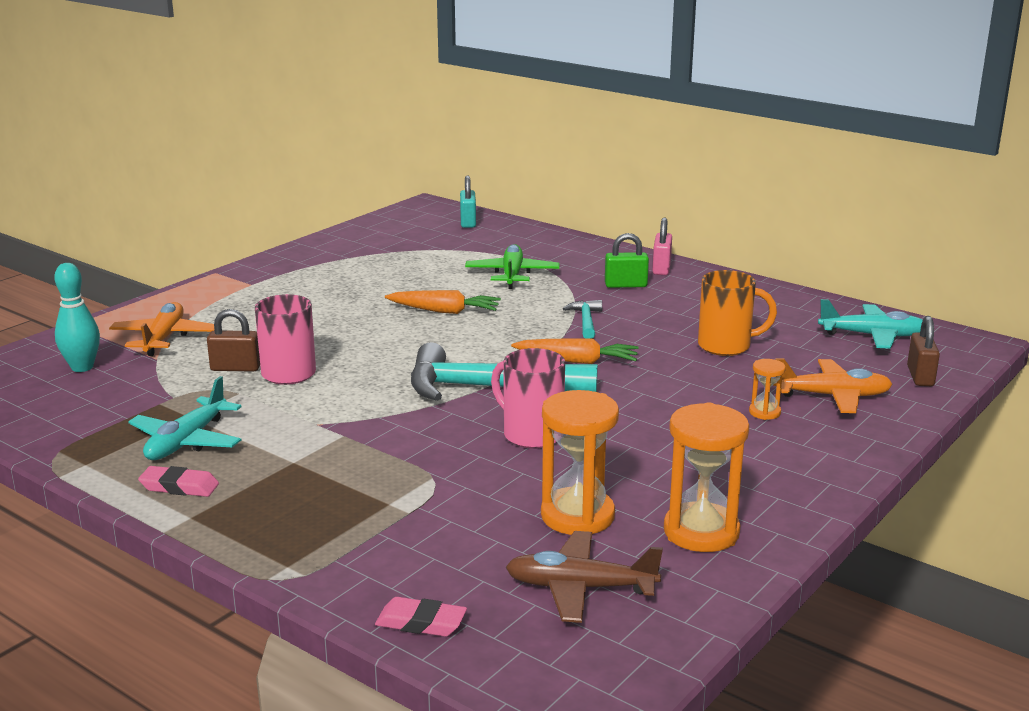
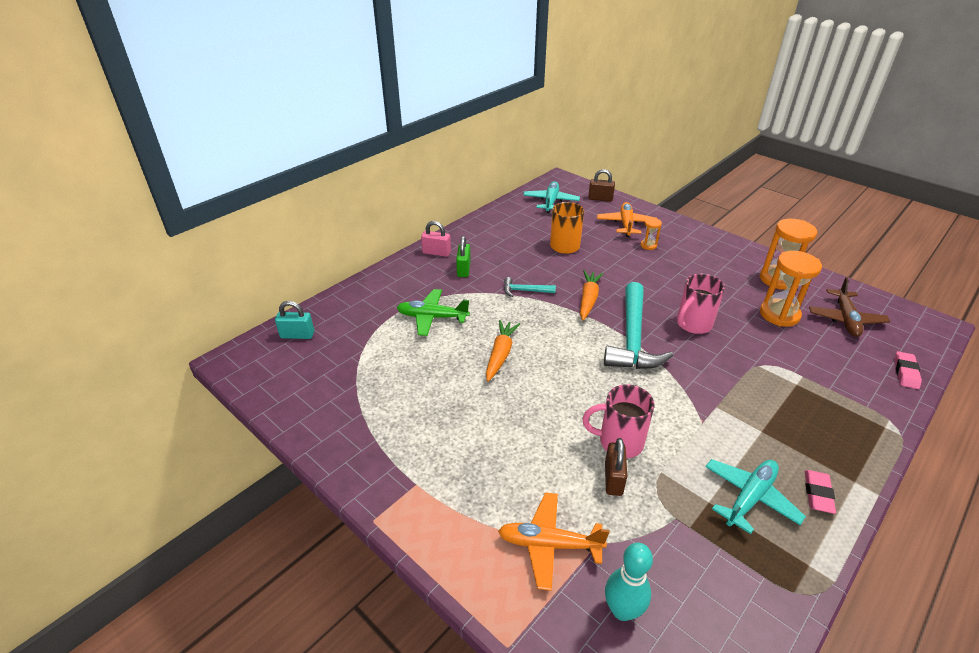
camera: 85 degrees left, 15 degrees up
turquoise plane [129,376,241,460] -> turquoise plane turned 75 degrees counterclockwise [705,459,806,534]

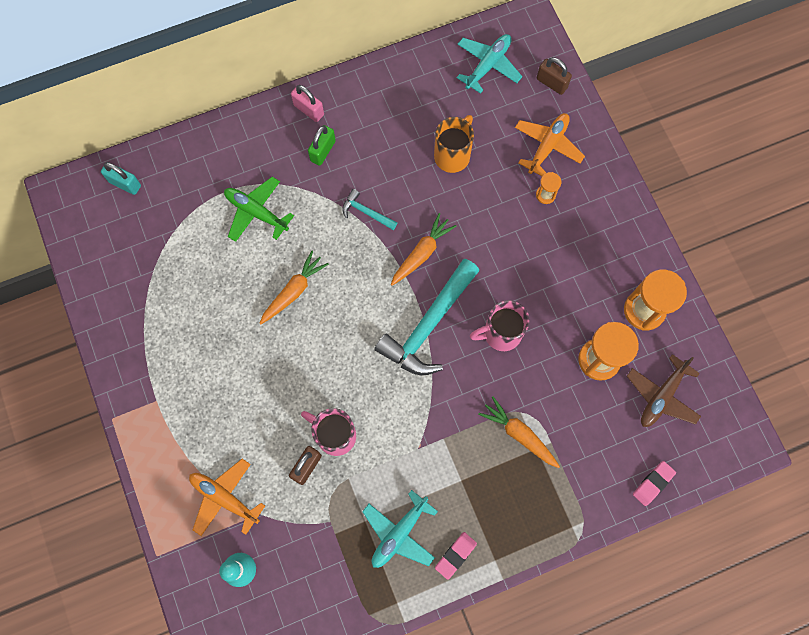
camera: 25 degrees right, 35 degrees up
turquoise plane [705,459,806,534] -> turquoise plane turned 150 degrees clockwise [362,490,438,568]
none -> orange carrot [478,396,560,468]

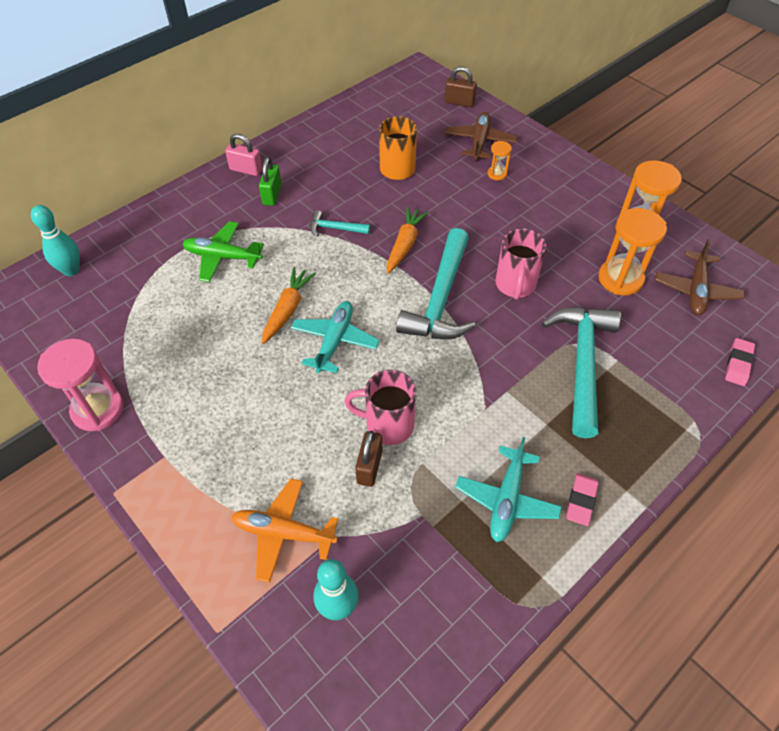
camera: 20 degrees left, 20 degrees down
turquoise padlock [101,162,141,195] -> turquoise bowling pin [31,205,80,276]
turquoise plane [457,34,522,94] -> turquoise plane moved to [291,301,380,373]
pink mug [470,300,529,351] -> pink mug turned 45 degrees counterclockwise [496,228,546,300]
orange carrot [478,396,560,468] -> turquoise hammer [542,307,621,438]
orange plane [515,113,585,176] -> brown plane [445,112,517,161]
none -> pink hourglass [37,339,124,431]

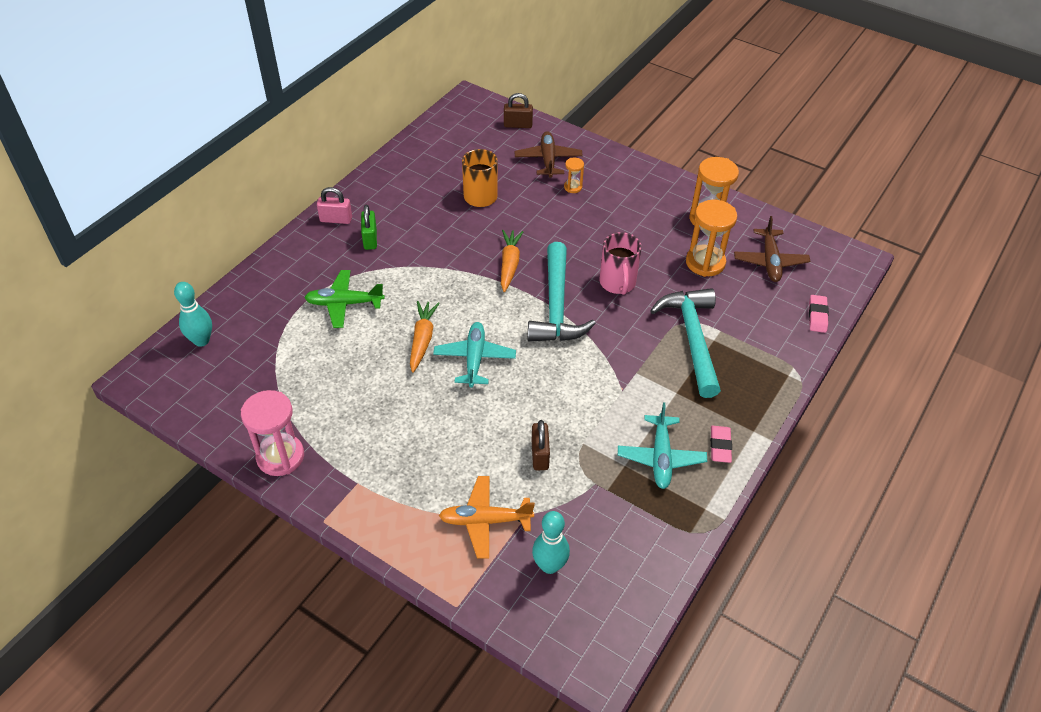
camera: 15 degrees left, 5 degrees down
turquoise hammer [310,210,370,236] -> none
pink mug [344,370,416,445] -> none

